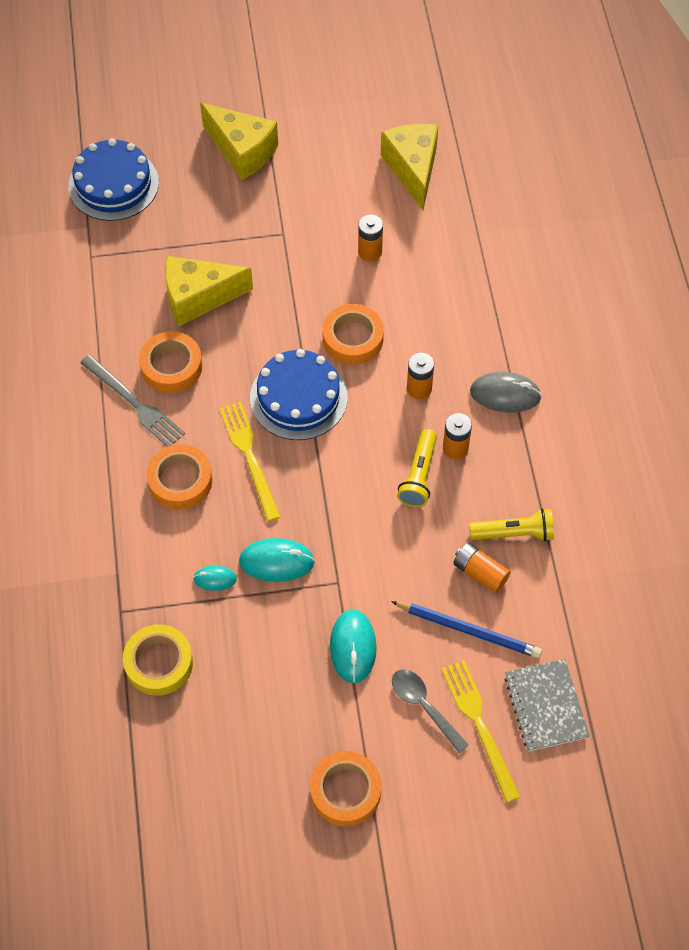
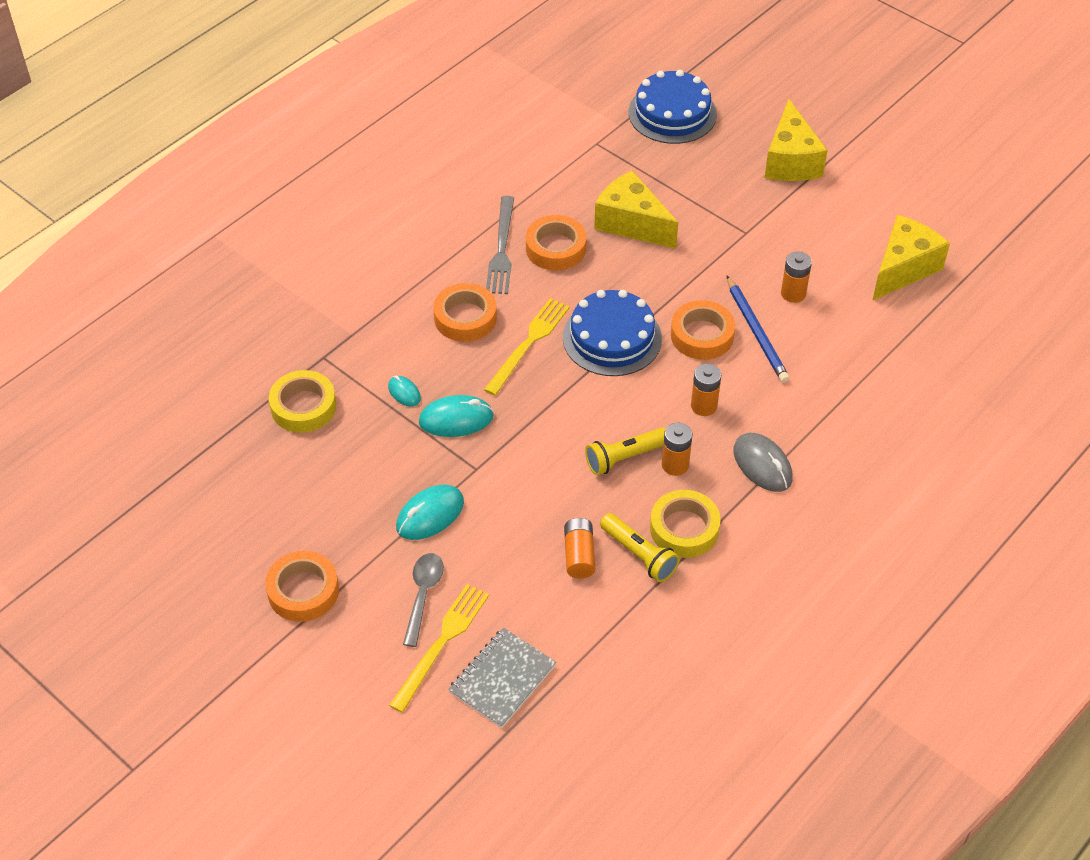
camera: 50 degrees right, 10 degrees down
turquoise mouse [239,538,315,582] -> turquoise mouse turned 60 degrees counterclockwise [419,395,494,437]
blue pencil [391,601,542,658] -> blue pencil moved to [727,276,790,383]
none -> yellow tape [650,490,721,558]

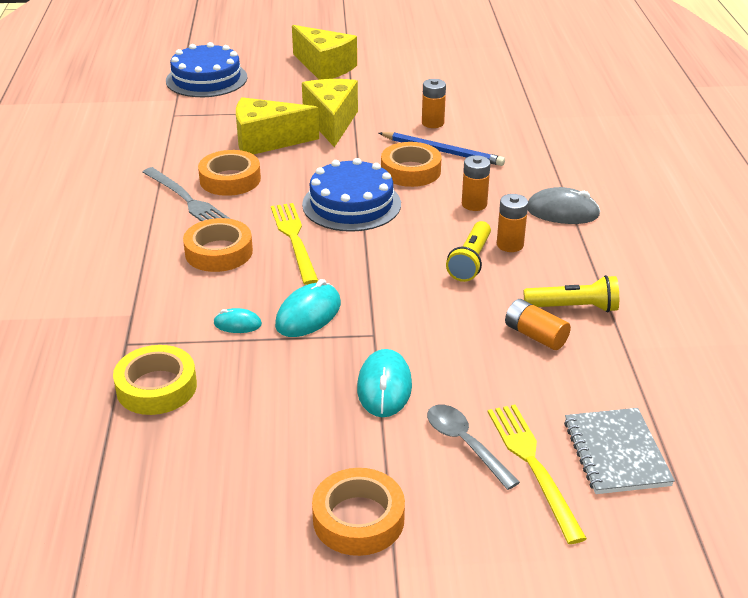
camera: 45 degrees left, 15 degrees down
yellow tape [650,490,721,558] -> none
yellow cheese [872,215,950,301] -> yellow cheese moved to [302,79,358,147]

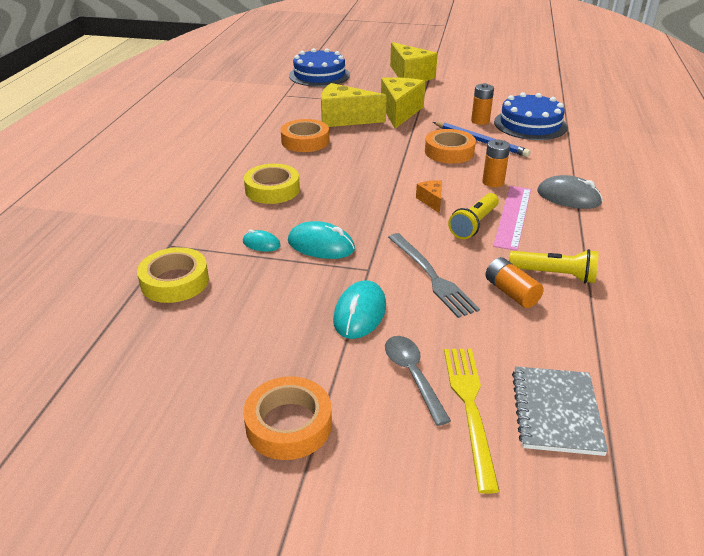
camera: 15 degrees right, 0 degrees up
grey fork [142,167,230,221] -> grey fork moved to [388,233,480,318]
orange tape [183,218,253,272] -> yellow tape [244,164,300,204]
yellow fork [271,203,319,285] -> none
turquoise mouse [275,279,341,337] -> turquoise mouse turned 60 degrees clockwise [288,221,355,259]
blue cake [302,158,401,232] -> blue cake moved to [494,92,567,140]
orange battery [497,194,528,252] -> pink ruler [493,186,531,251]
none -> orange cheese [416,180,442,214]

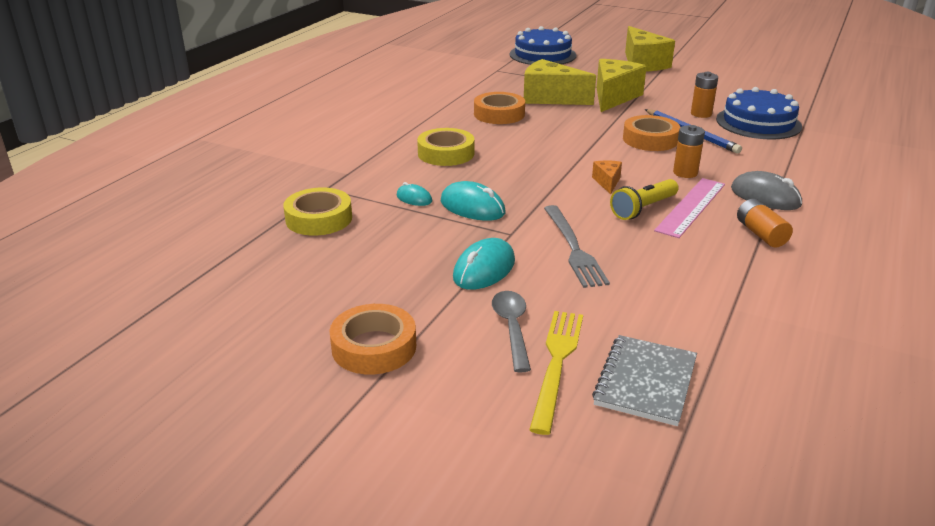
camera: 15 degrees right, 5 degrees down
orange battery [485,257,544,308] -> orange battery moved to [737,199,793,248]
yellow flashlight [509,249,599,283] -> none

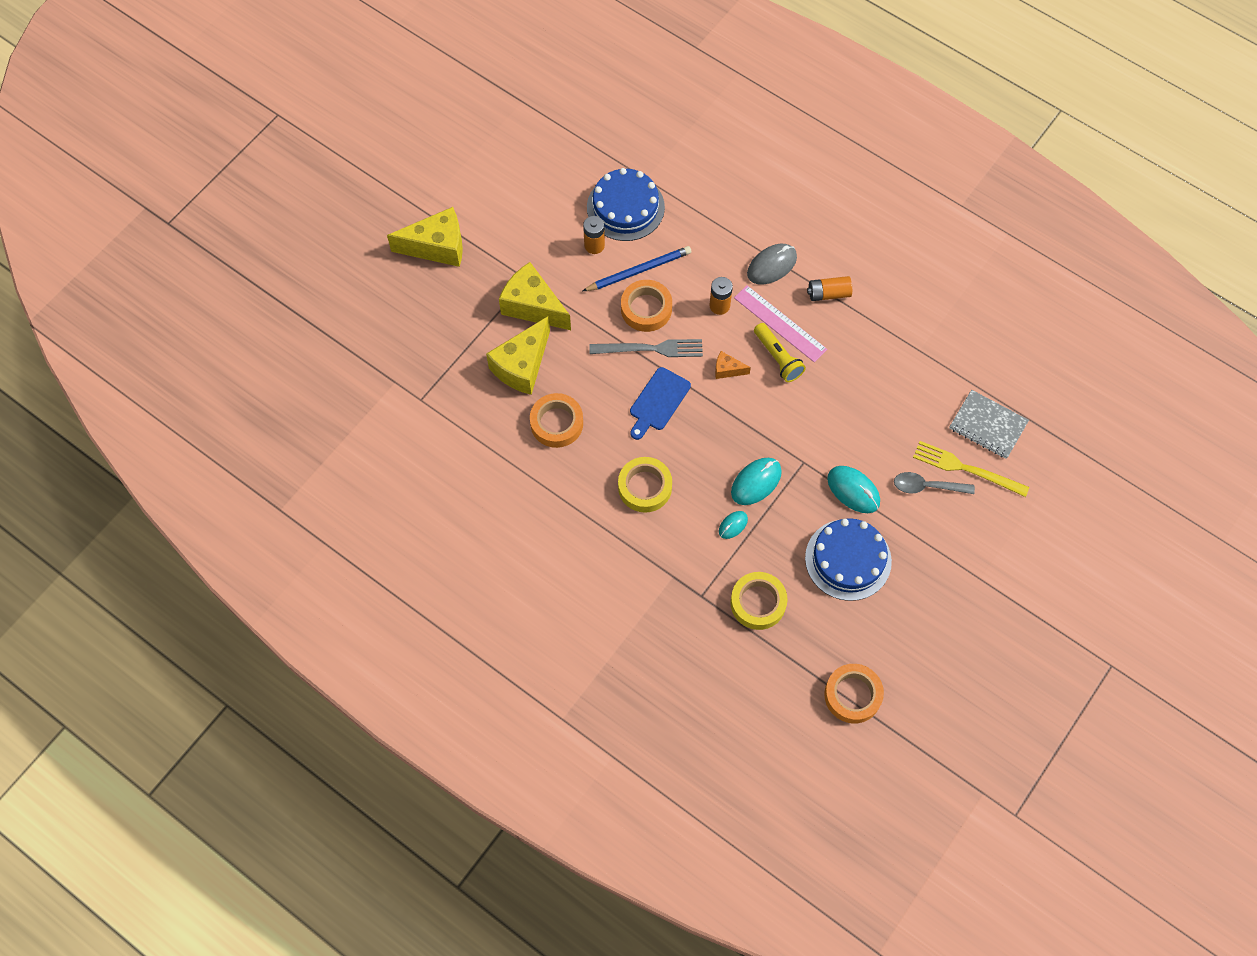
camera: 80 degrees left, 35 degrees up
orange tape [329,304,416,374] -> orange tape moved to [824,664,884,724]
blue cake [510,26,576,65] -> blue cake moved to [805,518,892,601]
grey fork [544,205,610,288] -> grey fork moved to [589,339,703,357]
none -> blue cutting board [630,367,691,440]

